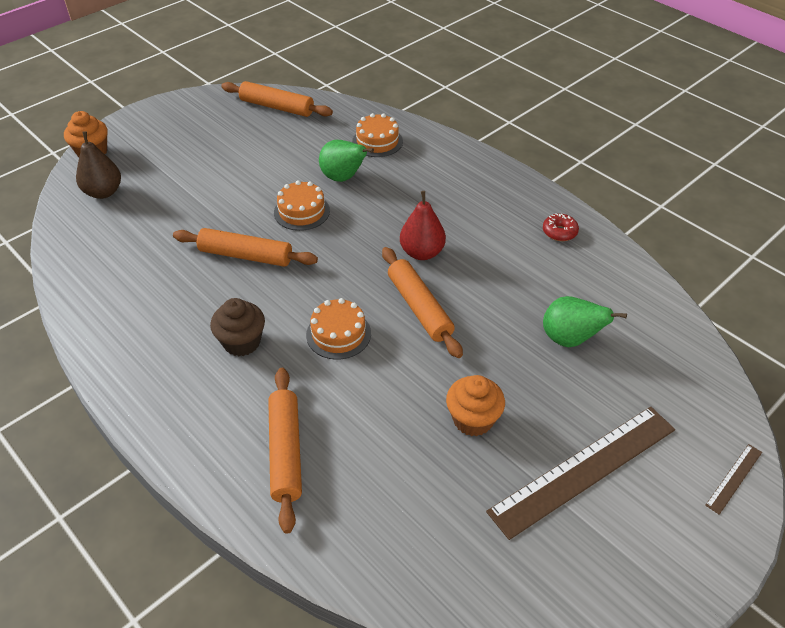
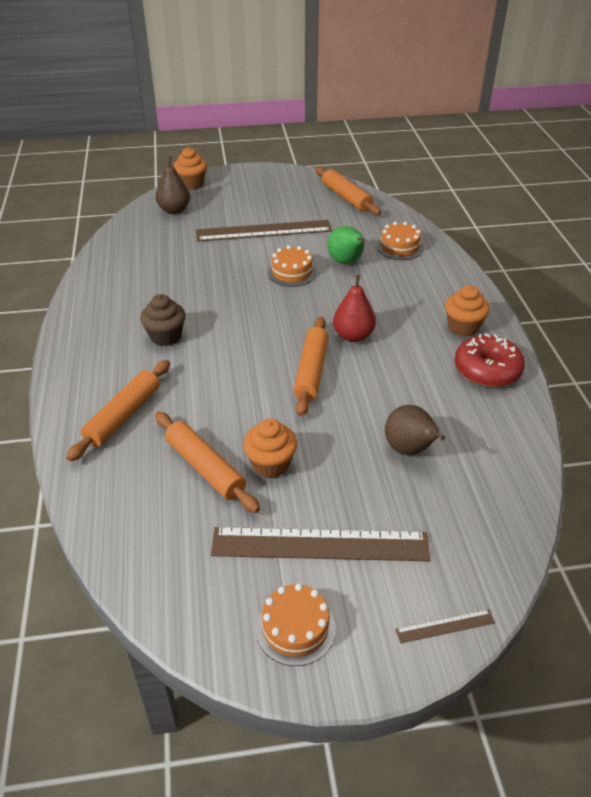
camera: 35 degrees right, 5 degrees down
orange rolling pin [173,228,318,267] -> orange rolling pin moved to [155,412,260,513]
orange cake [306,298,371,360] -> orange cake moved to [256,583,336,666]
red donut [543,214,579,241] -> red donut [455,334,525,387], size x1.91
green pear [543,296,627,347] -> brown pear [385,405,445,455]
none -> brown ruler [196,220,332,242]
none -> orange cupcake [445,285,490,337]

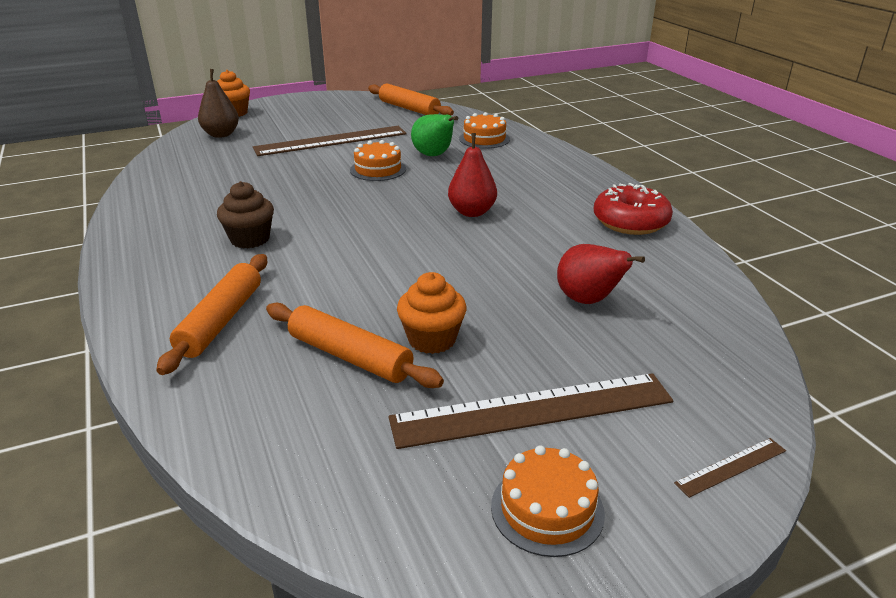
camera: 15 degrees left, 10 degrees down
orange rolling pin [293,317,329,416] -> none
brown pear [385,405,445,455] -> red pear [557,244,645,304]
orange cupcake [445,285,490,337] -> none

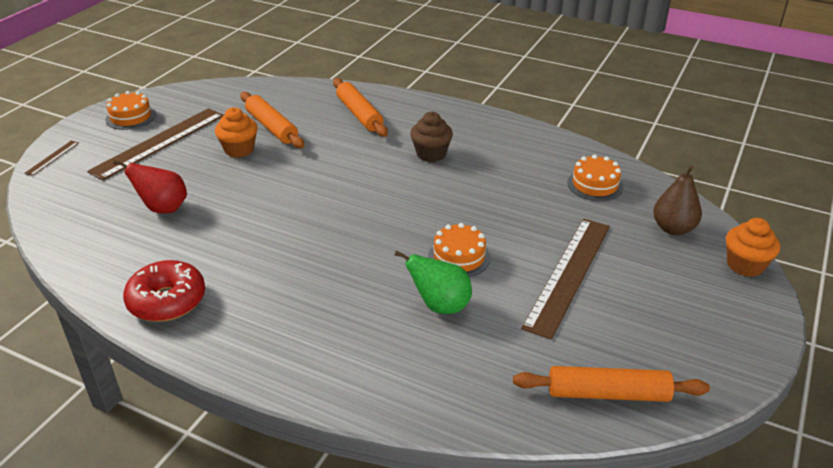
camera: 140 degrees right, 5 degrees up
orange rolling pin [266,303,444,388] -> orange rolling pin turned 60 degrees clockwise [241,92,304,148]
red pear [448,133,497,217] -> none
orange cake [459,112,510,149] -> orange cake moved to [567,154,624,201]

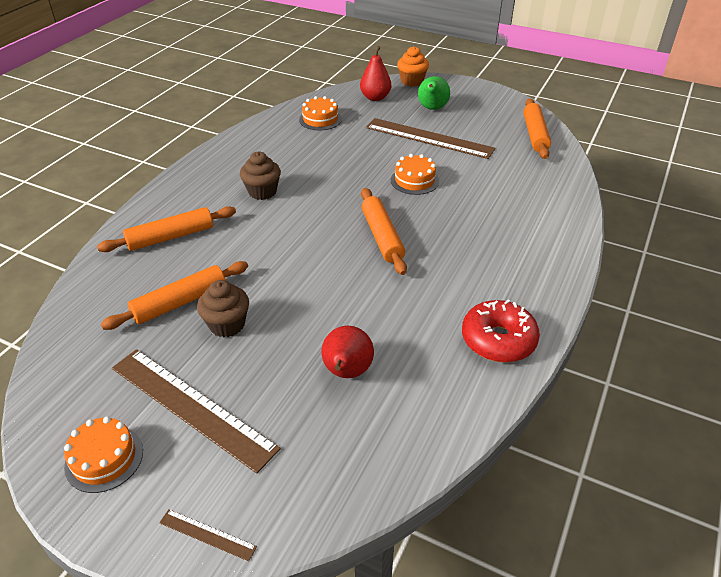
camera: 90 degrees left, 5 degrees up
orange cupcake [215,107,258,158] -> brown cupcake [197,280,249,337]
green pear [395,251,472,314] -> green pear moved to [418,76,450,110]
brown pear [653,165,702,235] -> red pear [360,46,391,101]
none -> orange rolling pin [361,188,407,275]

